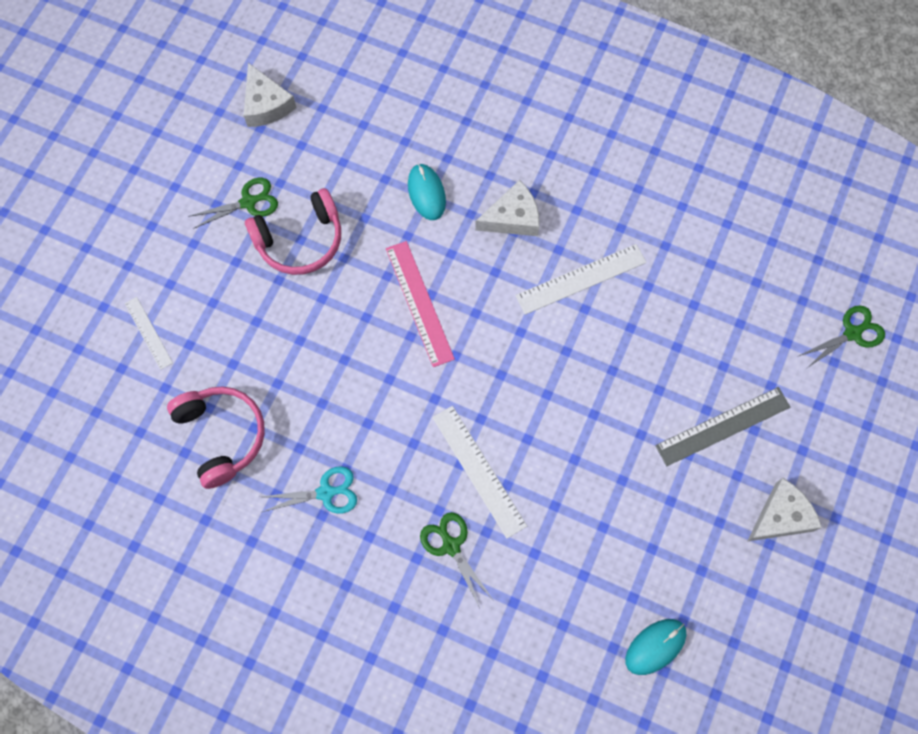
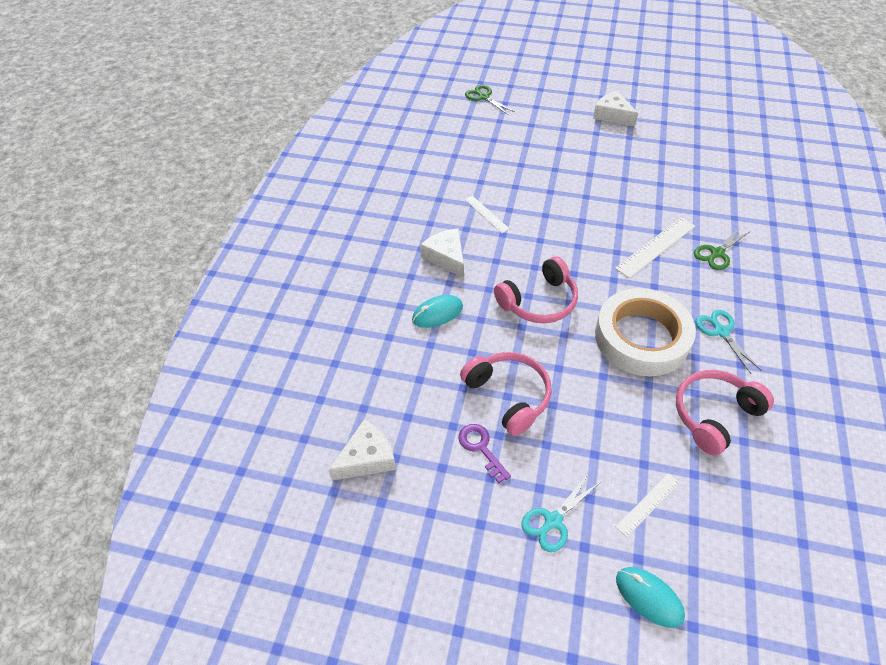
camera: 100 degrees left, 20 degrees down
green scissors [188,178,278,229] -> purple key [459,424,511,483]
pink ruler [386,241,455,367] -> pink headphones [494,256,578,323]
white ruler [515,244,647,315] -> white ruler [465,196,510,233], size x0.60
turquoise mouse [625,619,686,675] -> turquoise mouse moved to [616,567,685,628]
grey ruler [655,387,790,466] -> none
none -> turquoise scissors [521,473,601,552]
none -> white tape [595,288,696,376]

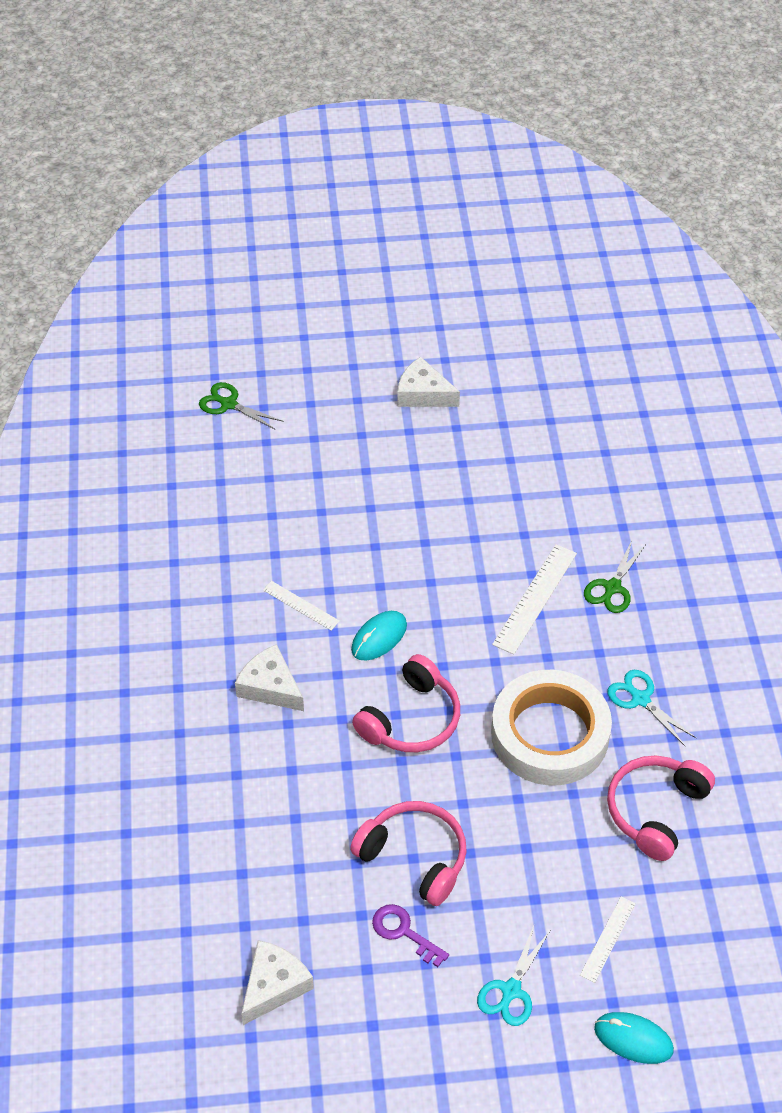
camera: 20 degrees left, 0 degrees up
turquoise mouse [412,295,463,328] -> turquoise mouse moved to [351,611,407,661]

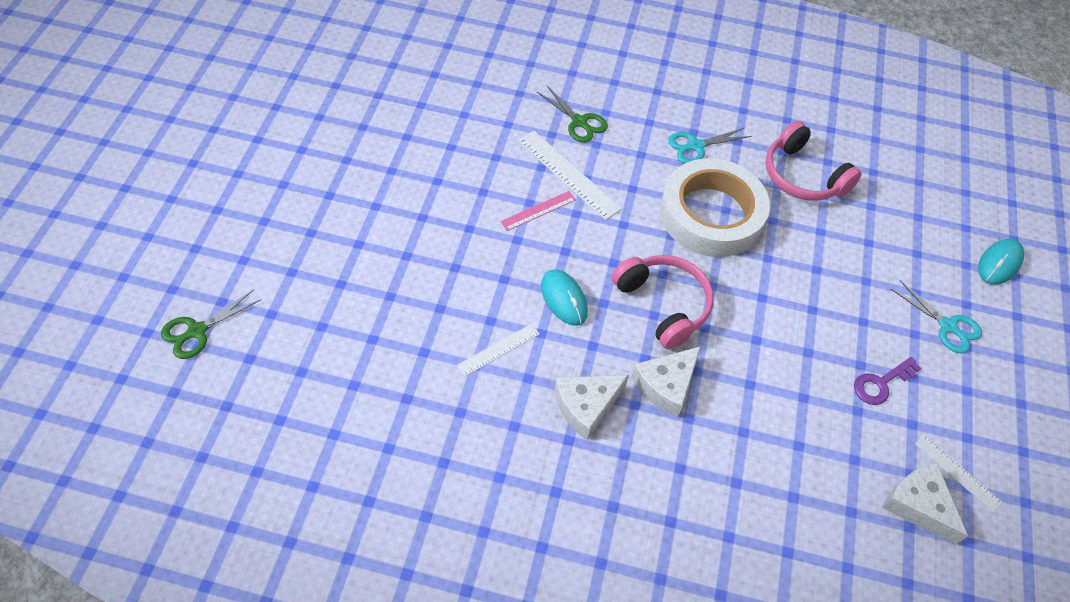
camera: 75 degrees left, 5 degrees up
pink headphones [350,801,467,906] -> none
white cheese [397,357,460,407] -> white cheese moved to [631,346,701,417]
white ruler [580,896,636,983] -> white ruler moved to [915,435,1002,512]
none -> pink ruler [500,191,576,231]

